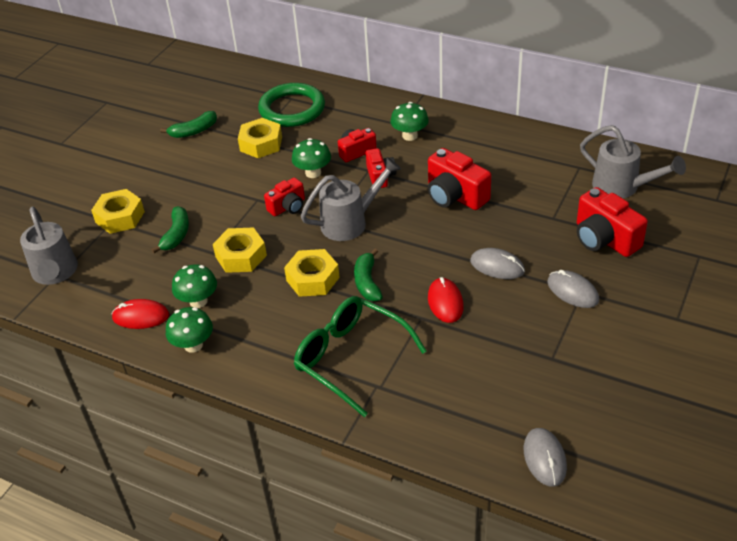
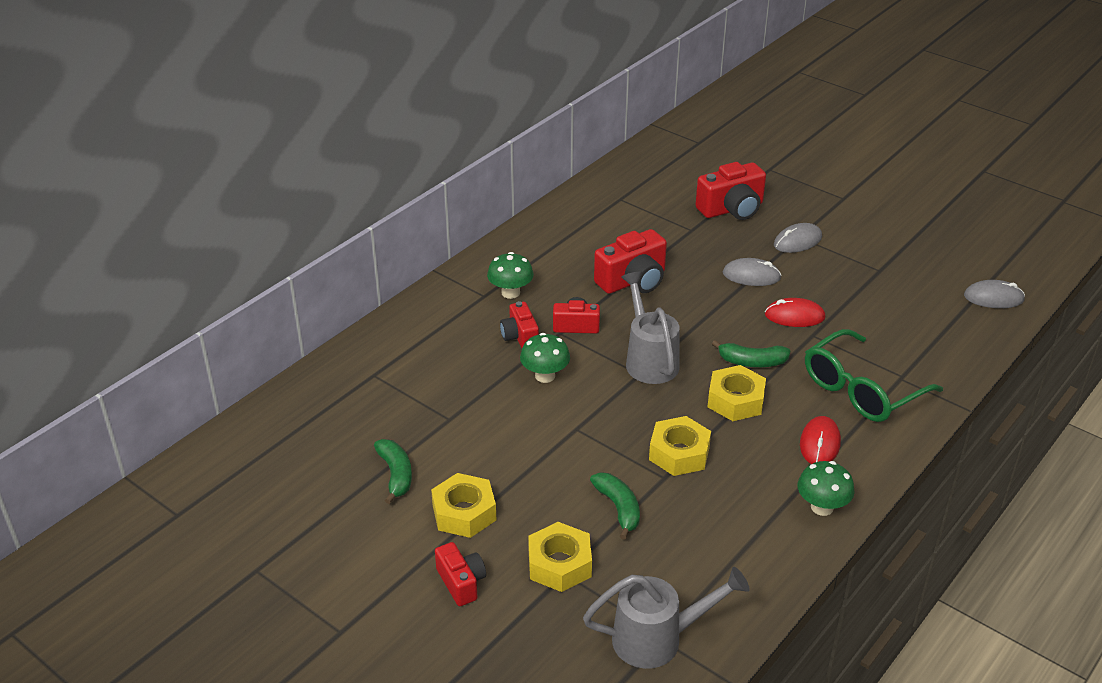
camera: 80 degrees left, 5 degrees down
red mouse [112,299,169,329] -> red mouse moved to [800,416,841,464]
green banana [151,206,189,253] -> green banana turned 45 degrees clockwise [590,472,640,540]
green mushroom [172,264,217,308] -> none
yellow nut [238,118,282,158] -> yellow nut moved to [431,473,496,538]
green ring [258,83,325,127] -> none
red camera [264,177,305,216] -> red camera moved to [435,542,486,606]
grey mouse [470,248,525,279] -> grey mouse turned 60 degrees clockwise [723,258,782,286]
grey watering can [580,125,686,198] -> none

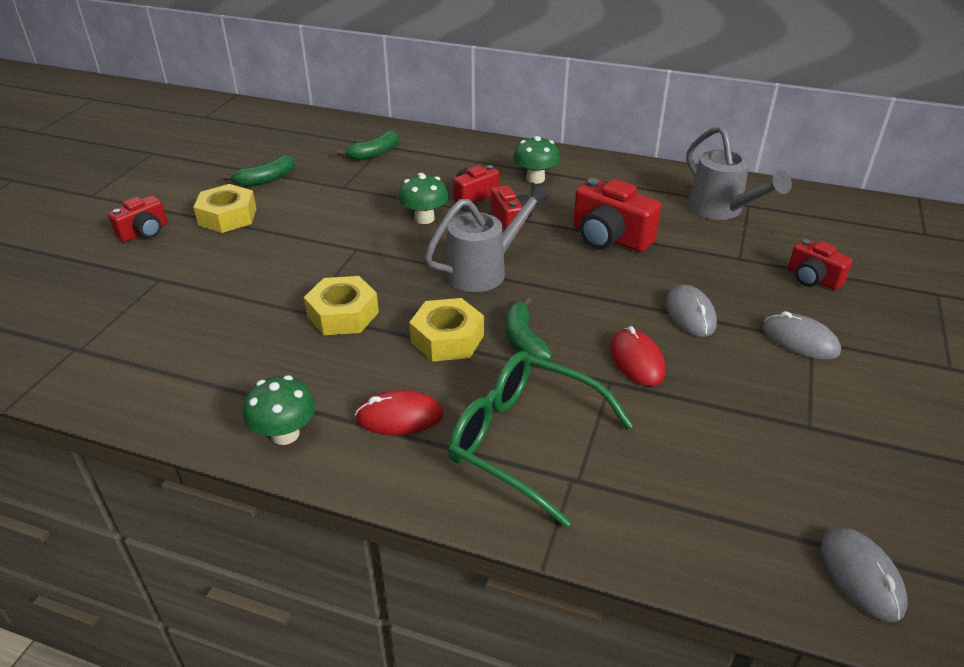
camera: 70 degrees right, 0 degrees up
yellow nut [528,522,592,592] -> none
grey watering can [583,567,750,669] -> grey watering can moved to [686,126,792,220]
green banana [590,472,640,540] -> green banana moved to [337,130,399,160]
red camera [695,162,766,220] -> red camera [788,239,853,290], size x0.61

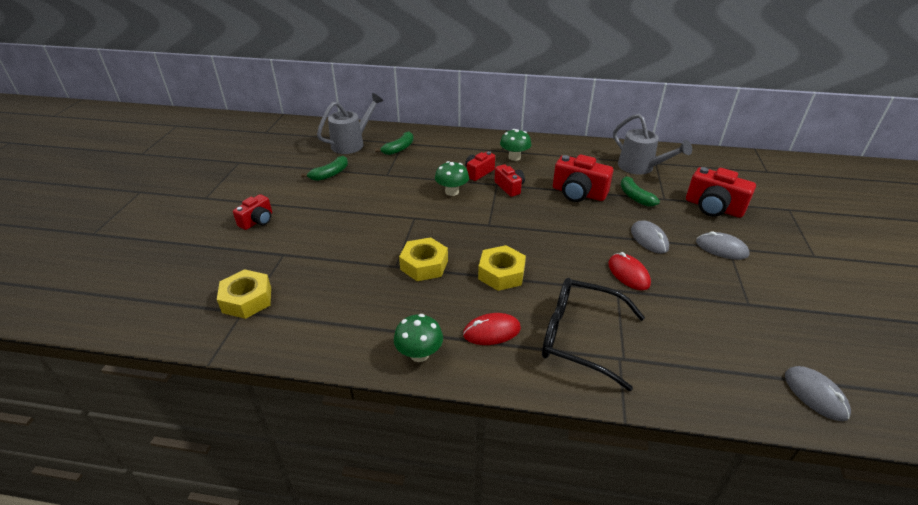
camera: 10 degrees left, 0 degrees up
yellow nut [193,184,257,233] -> yellow nut moved to [217,269,271,319]
grey watering can [425,182,551,292] -> grey watering can moved to [317,93,383,154]
green glasses [448,351,633,528] -> black glasses [542,278,645,391]
green banana [505,297,553,361] -> green banana moved to [621,174,660,207]
red camera [788,239,853,290] -> red camera [686,167,756,218], size x1.63

